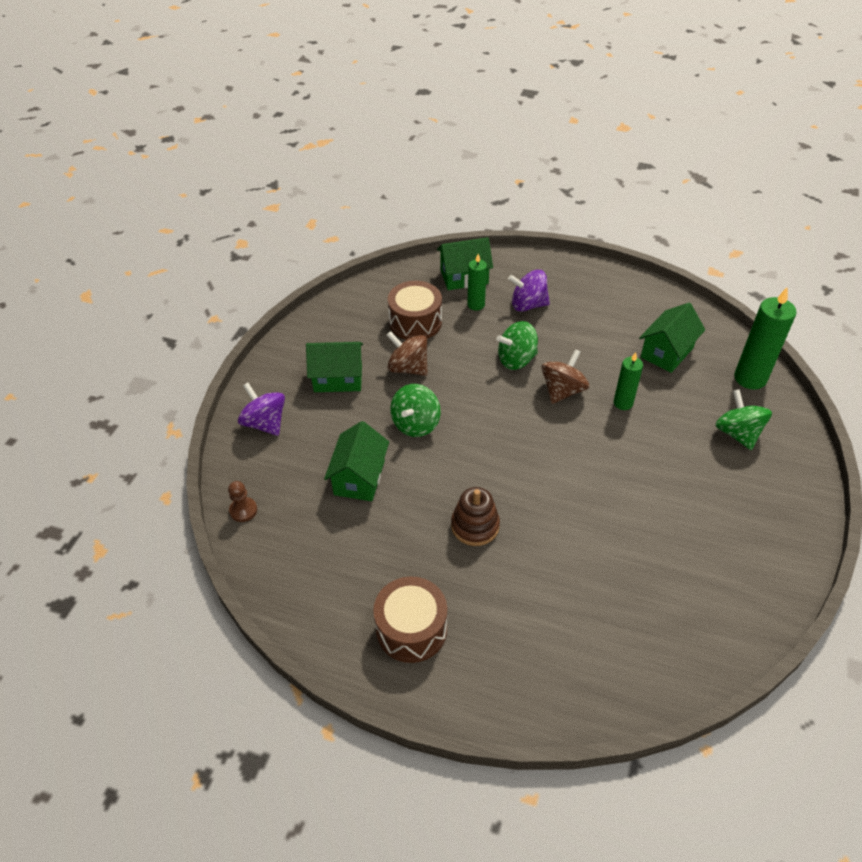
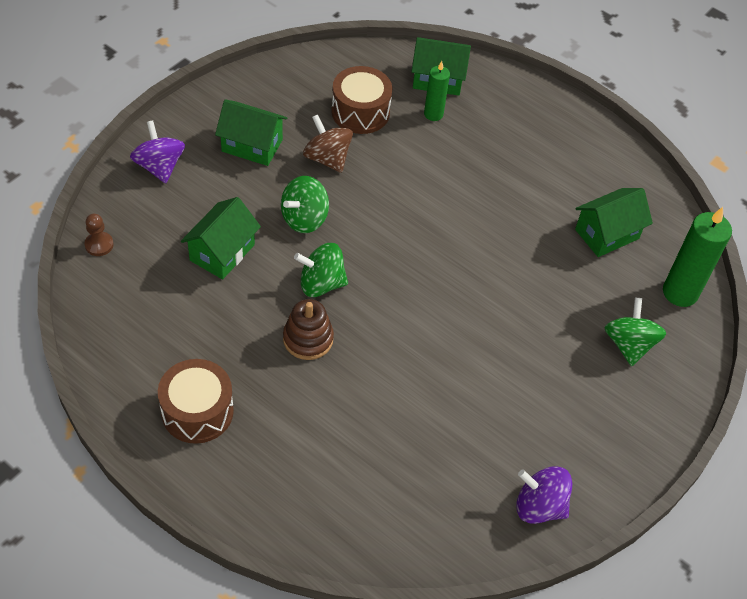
camera: 15 degrees right, 5 degrees up
green spinning top [496,321,538,370] -> green spinning top moved to [294,243,348,297]
purple spinning top [508,270,550,312] -> purple spinning top moved to [516,466,572,524]
brown spinning top [542,349,589,404] -> none
green candle [614,352,643,410] -> none

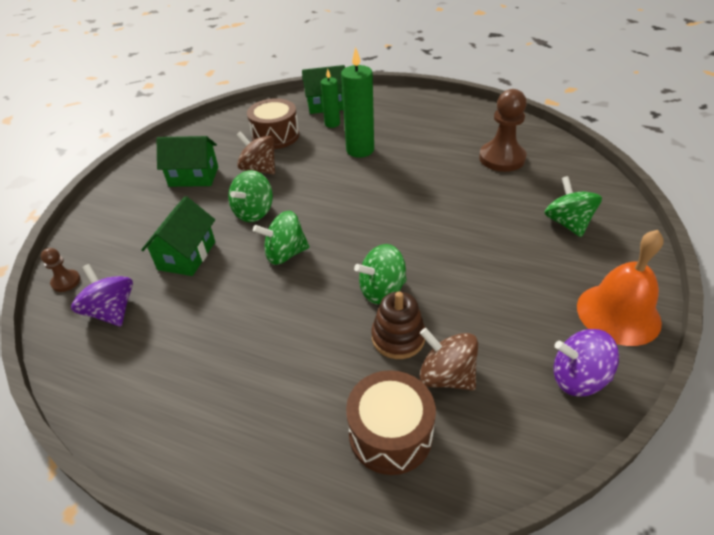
camera: 10 degrees left, 10 degrees down
purple spinning top [130,120,185,183] -> purple spinning top moved to [71,264,133,326]
brown drum [158,359,234,444] -> brown drum moved to [346,370,436,475]
brown stacking toy [283,299,334,360] -> brown stacking toy moved to [371,292,425,359]
green house [575,188,653,257] -> brown pawn [479,89,527,172]
green candle [663,207,732,307] -> green candle moved to [341,47,374,158]
none -> green spinning top [354,244,407,304]
none -> brown spinning top [420,328,478,391]
none -> orange bell [577,230,664,346]

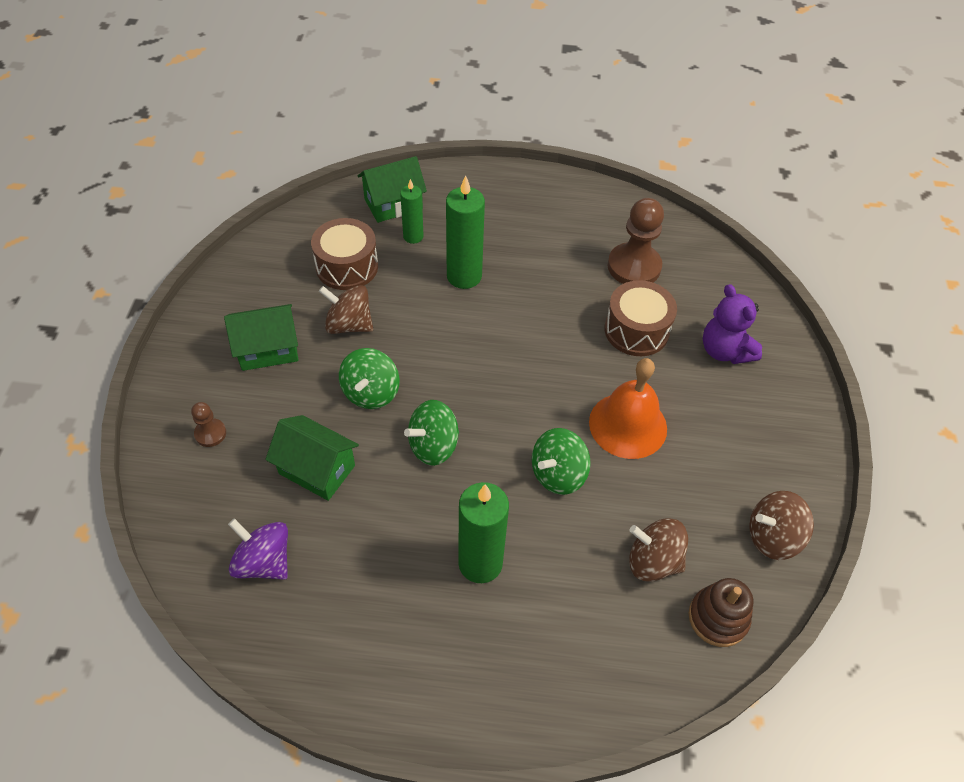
camera: 20 degrees left, 10 degrees up
brown pawn [41,248,80,292] -> brown pawn moved to [191,402,226,447]
green house [141,196,215,276] -> green house turned 60 degrees counterclockwise [265,415,359,501]
brown drum [346,370,436,475] -> brown drum moved to [604,280,677,356]
brown stacking toy [371,292,425,359] -> brown stacking toy moved to [689,578,753,647]
green spinning top [544,176,602,237] -> purple teddy bear [703,284,762,364]
purple spinning top [553,329,619,397] -> brown spinning top [749,491,814,560]
orange bell [577,230,664,346] -> orange bell moved to [589,358,667,459]
none -> green candle [458,482,509,583]

